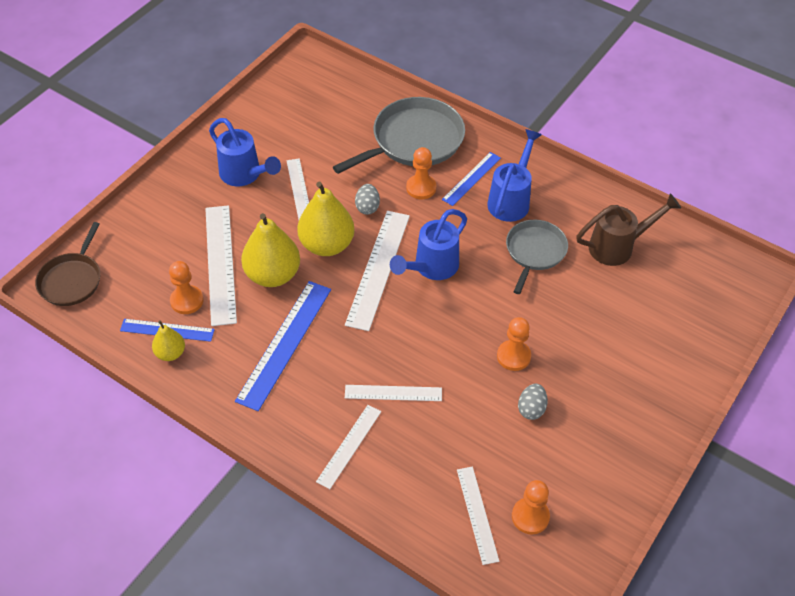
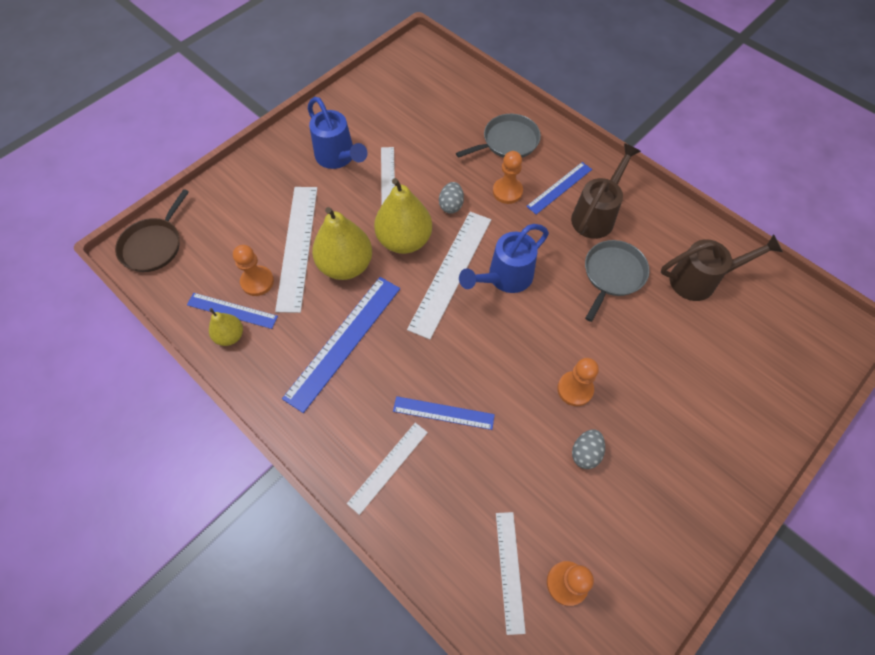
camera: 10 degrees right, 10 degrees up
grey pan [333,97,465,174] -> grey pan [456,114,541,158], size x0.62
white ruler [345,385,442,401] -> blue ruler [393,396,495,430]
blue watering can [487,129,542,222] -> brown watering can [571,143,641,239]

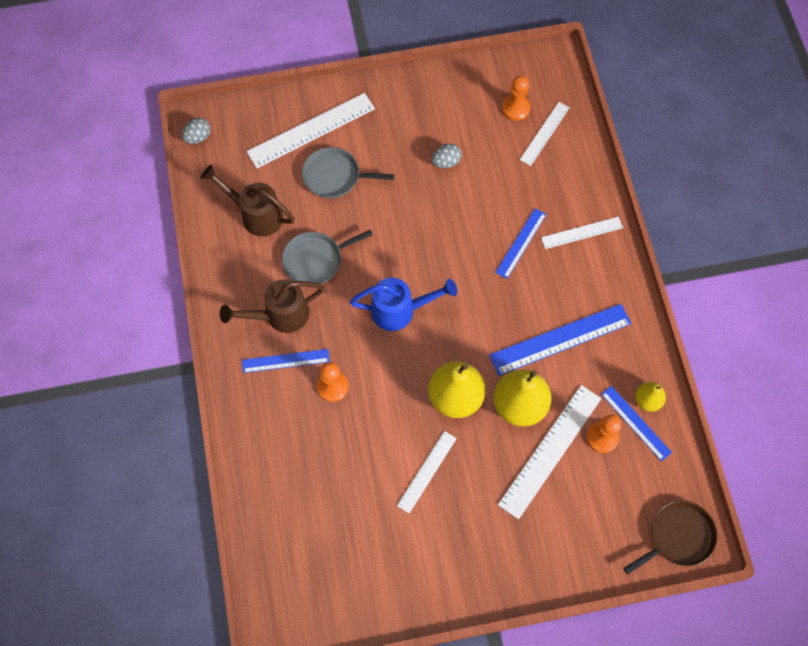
camera: 145 degrees left, 5 degrees up
blue watering can [308,97,368,169] -> none
blue ruler [393,396,495,430] -> blue ruler turned 75 degrees clockwise [495,209,547,279]
white ruler [407,212,491,340] -> white ruler moved to [246,93,375,168]
grey egg [439,182,464,214] -> grey egg moved to [182,118,211,144]
grey pan [456,114,541,158] -> grey pan moved to [302,147,394,199]
orange pawn [557,358,599,406] -> none

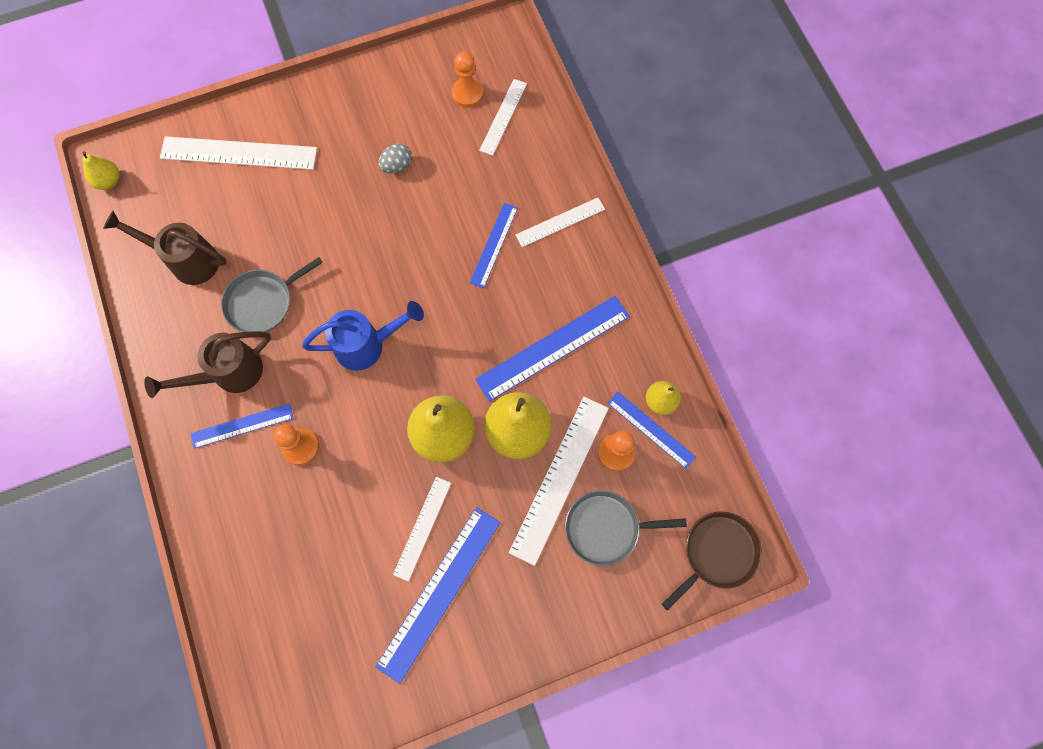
camera: 10 degrees left, 5 degrees up
grey egg [182,118,211,144] -> yellow pear [82,151,119,190]
white ruler [246,93,375,168] -> white ruler turned 45 degrees clockwise [160,136,317,170]
grey pan [302,147,394,199] -> grey pan moved to [565,490,687,566]
none -> blue ruler [375,507,501,684]

